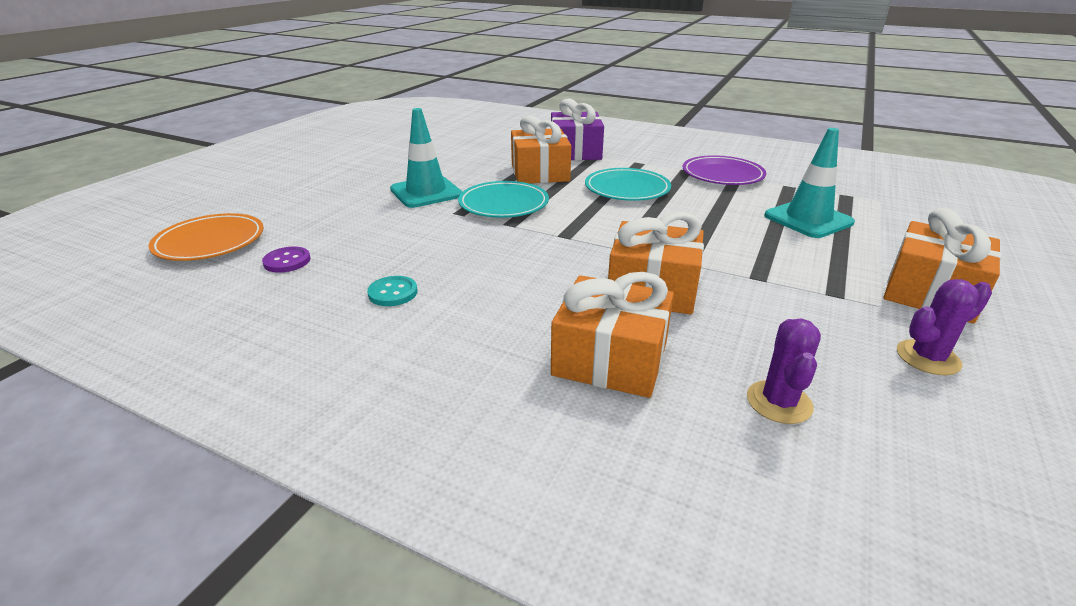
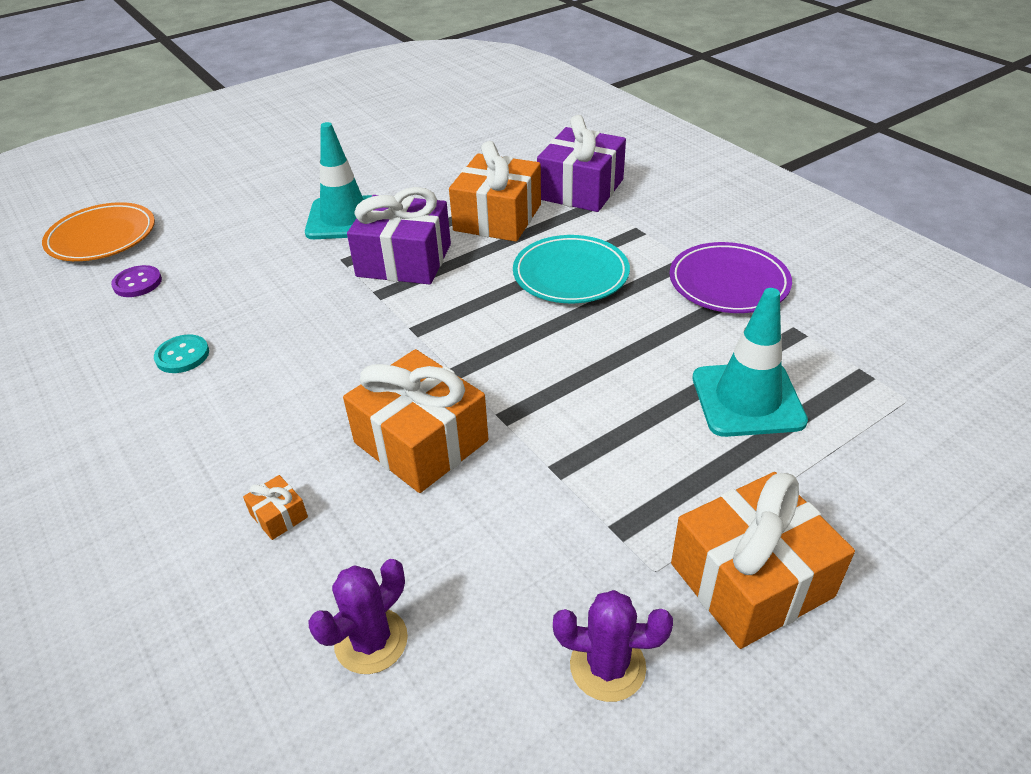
camera: 30 degrees right, 10 degrees up
turquoise plate [458,181,549,218] -> purple gift [347,187,451,285]
orange gift [551,272,674,398] -> orange gift [243,475,308,540], size x0.41

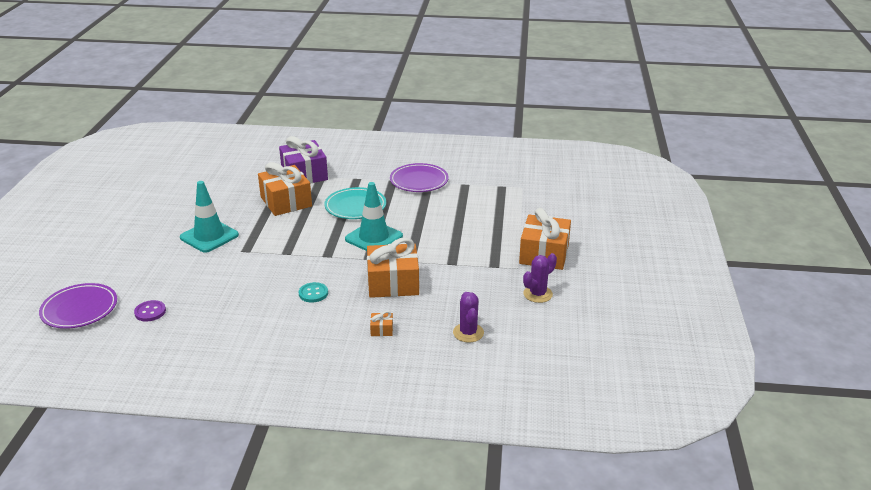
camera: 50 degrees left, 10 degrees down
orange plate [42,202,155,261] -> purple plate [39,283,117,329]
turquoise button [154,334,209,373] -> turquoise button moved to [299,282,328,303]
purple gift [347,187,451,285] -> none
turquoise traffic cone [693,288,808,437] -> turquoise traffic cone moved to [345,182,403,251]

